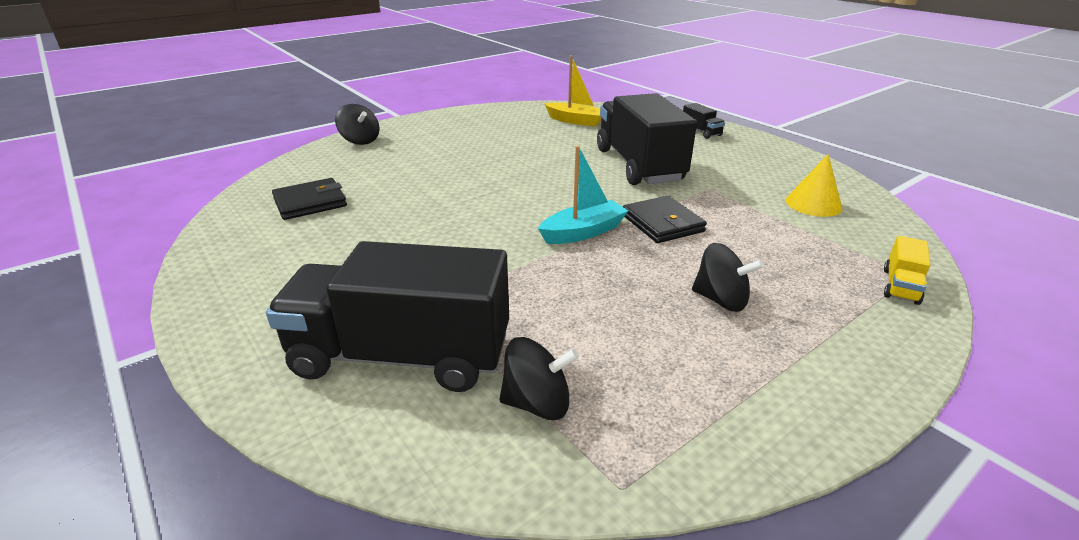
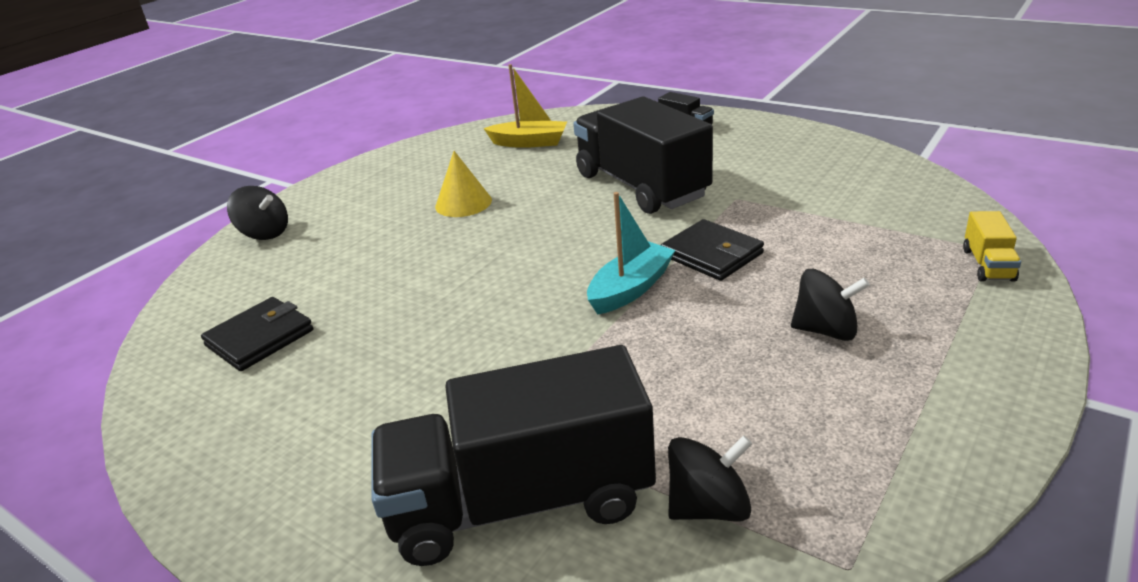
camera: 15 degrees left, 0 degrees up
yellow cone [786,154,842,217] -> yellow cone moved to [435,151,492,217]

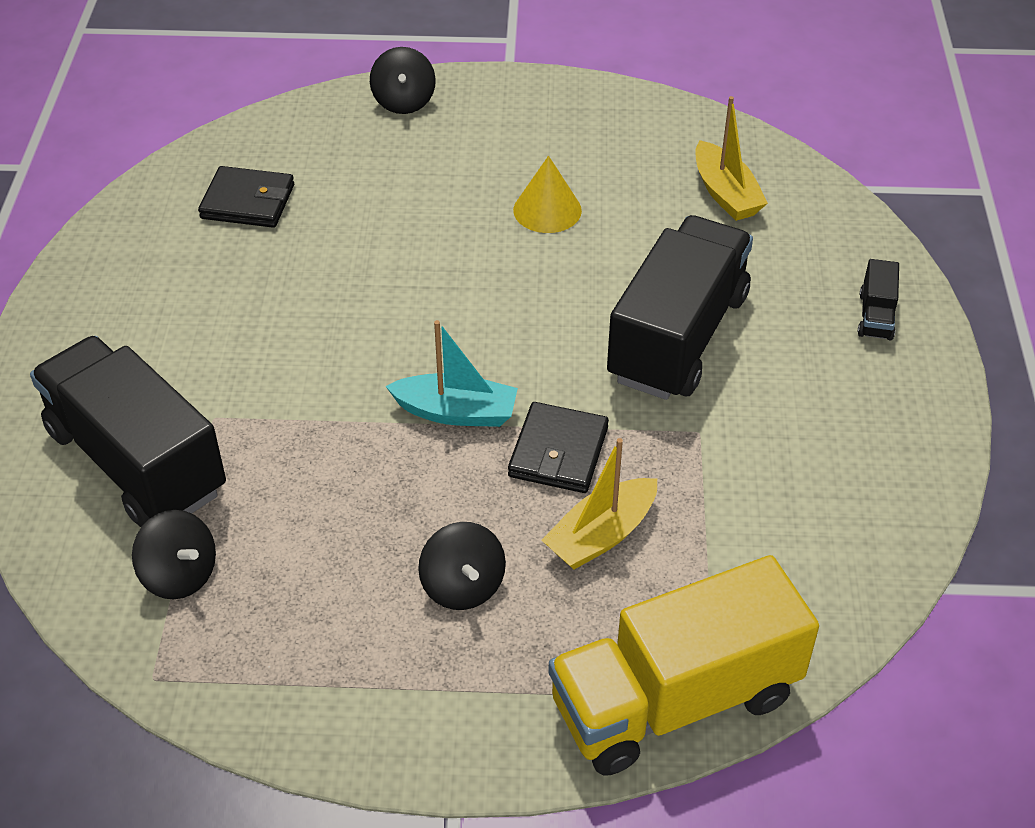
camera: 55 degrees right, 15 degrees up
yellow truck [963,211,1021,282] -> yellow truck [548,555,819,776], size x2.48
none -> yellow boat [542,438,657,569]

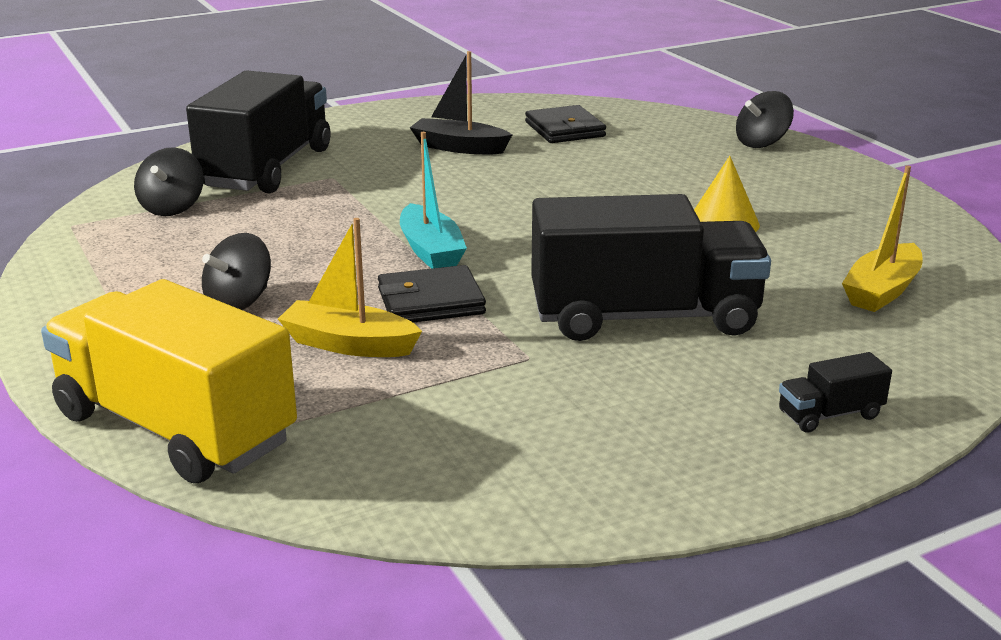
camera: 60 degrees right, 20 degrees down
none -> black boat [410,51,512,154]

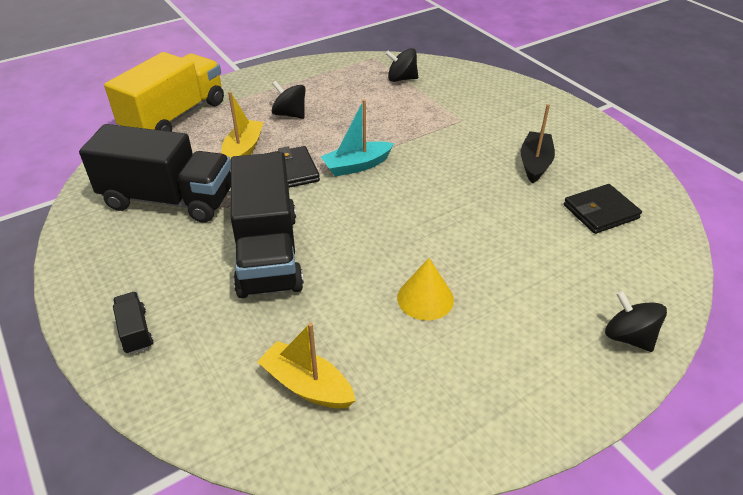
camera: 85 degrees right, 15 degrees up
black truck [186,71,330,193] -> black truck moved to [79,124,231,223]

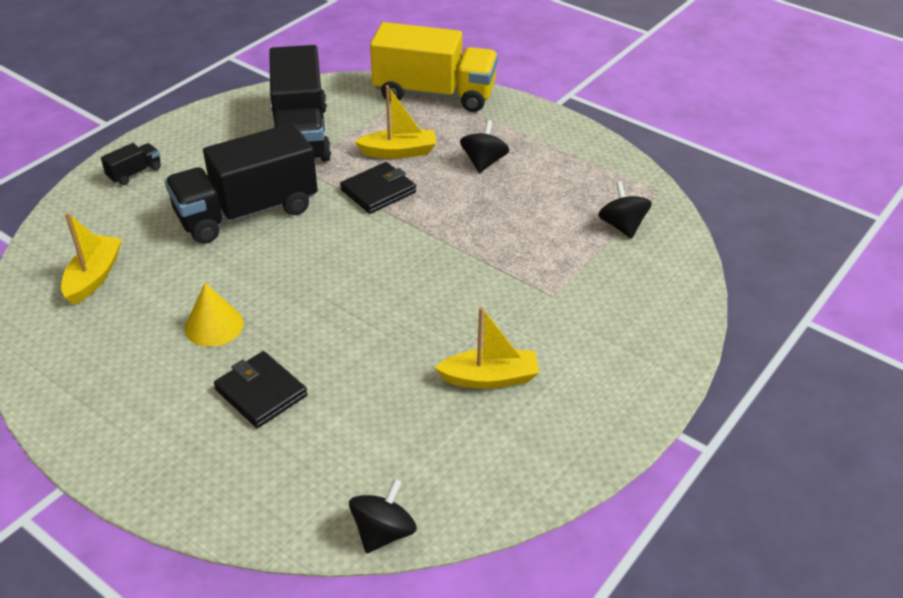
camera: 70 degrees right, 0 degrees up
turquoise boat [320,99,394,177] -> none
black boat [521,104,555,184] -> yellow boat [434,307,539,389]
black wallet [564,184,642,234] -> black wallet moved to [214,351,307,428]
black spinning top [605,291,667,352] -> black spinning top moved to [349,479,417,554]

